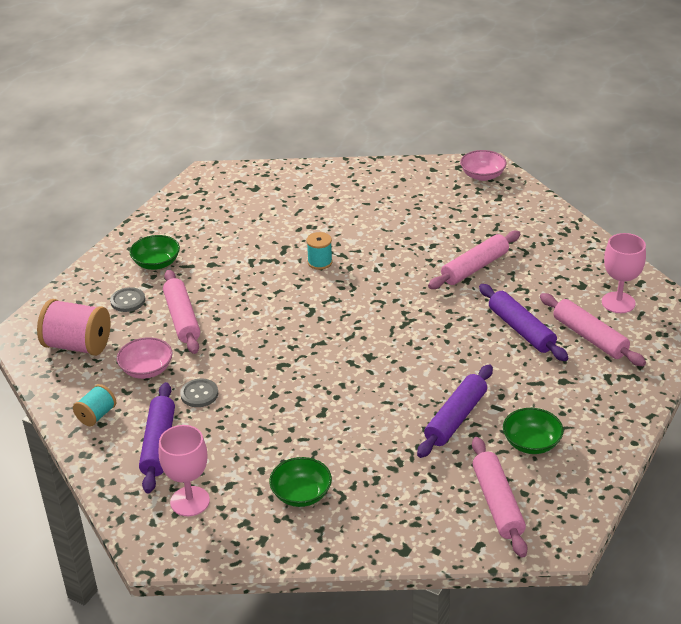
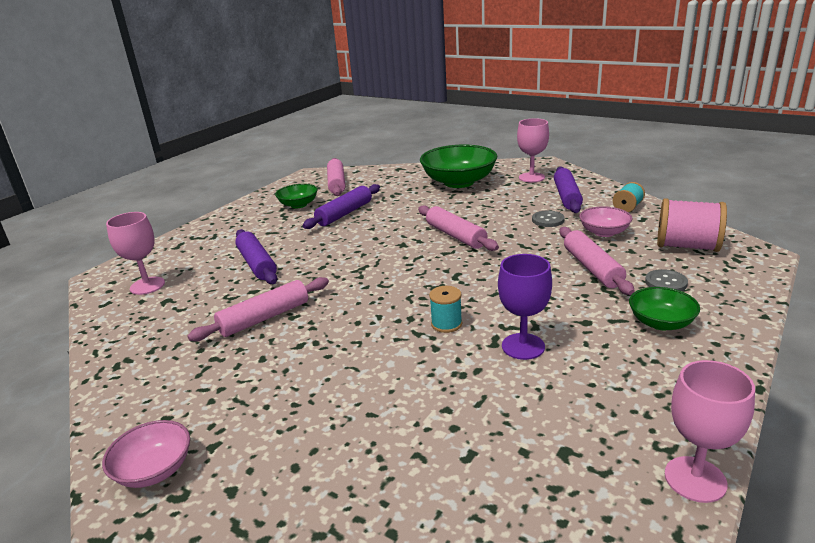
camera: 175 degrees left, 10 degrees down
green bowl [269,457,332,507] -> green bowl [420,145,498,188], size x1.89
pink rolling pin [540,293,646,366] -> pink rolling pin moved to [418,205,499,251]
none -> purple goblet [498,254,552,360]
none -> pink goblet [665,360,755,503]

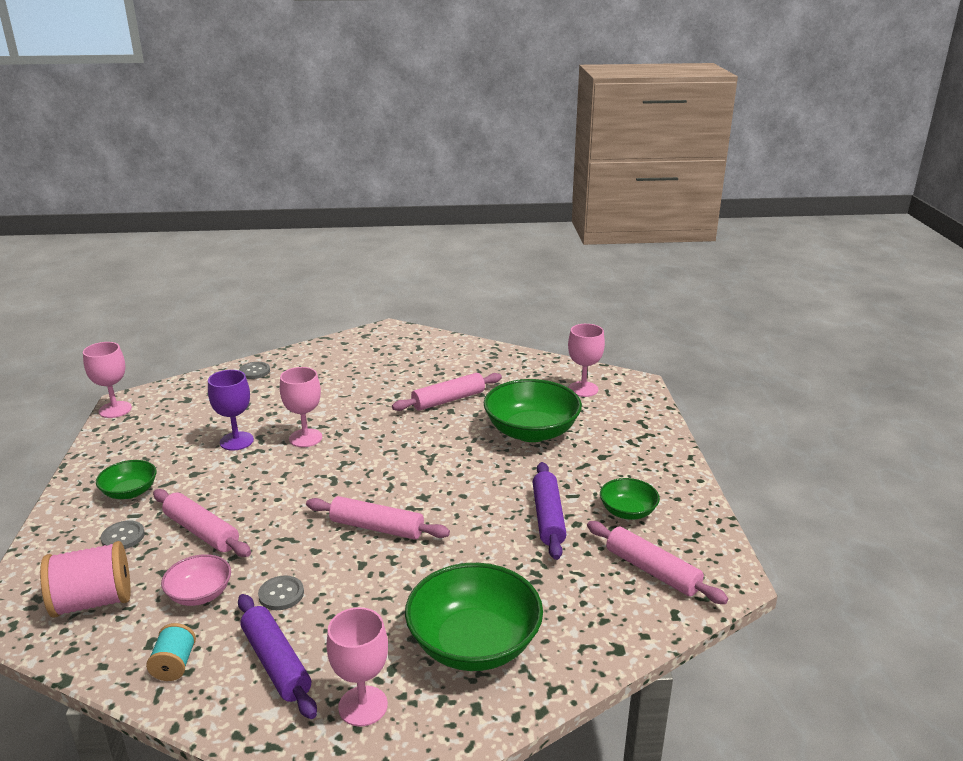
camera: 140 degrees right, 0 degrees up
pink bowl [102,420,190,488] -> none
pink rolling pin [187,277,329,341] -> pink rolling pin turned 45 degrees clockwise [392,373,502,411]
purple rolling pin [235,229,277,284] -> green bowl [484,379,582,442]
turquoise spool [429,286,462,333] -> pink goblet [280,367,322,447]
none -> grey button [239,362,270,379]

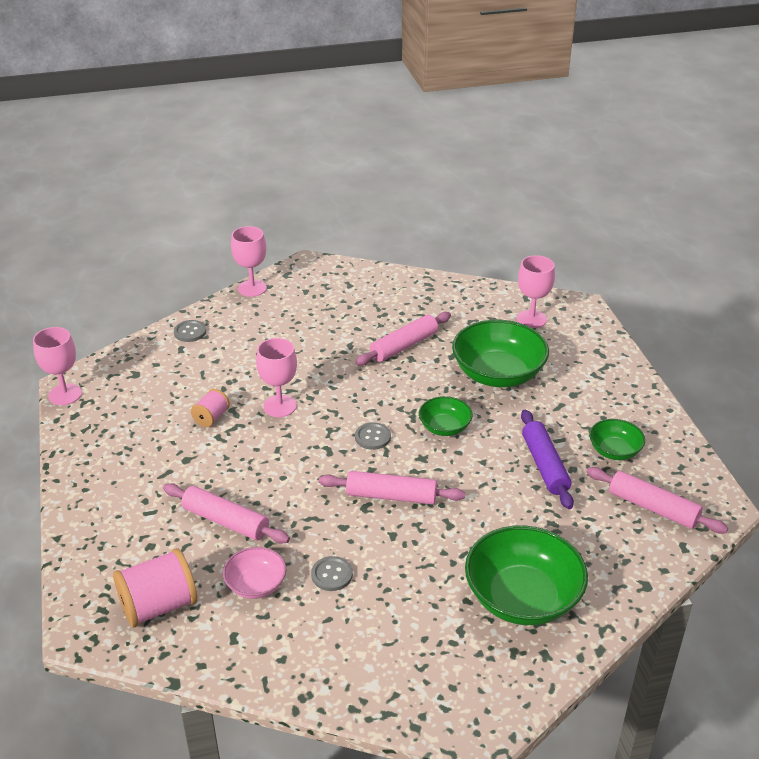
camera: 10 degrees left, 10 degrees up
green bowl [96,460,157,499] -> green bowl moved to [419,396,473,436]
grey button [100,521,145,549] -> grey button moved to [355,422,391,450]
turquoise spool [146,623,196,681] -> none
purple goblet [208,370,254,451] -> pink spool [191,389,230,427]
purple rolling pin [238,594,317,719] -> none
pink goblet [326,607,388,727] -> pink goblet moved to [231,226,267,297]

